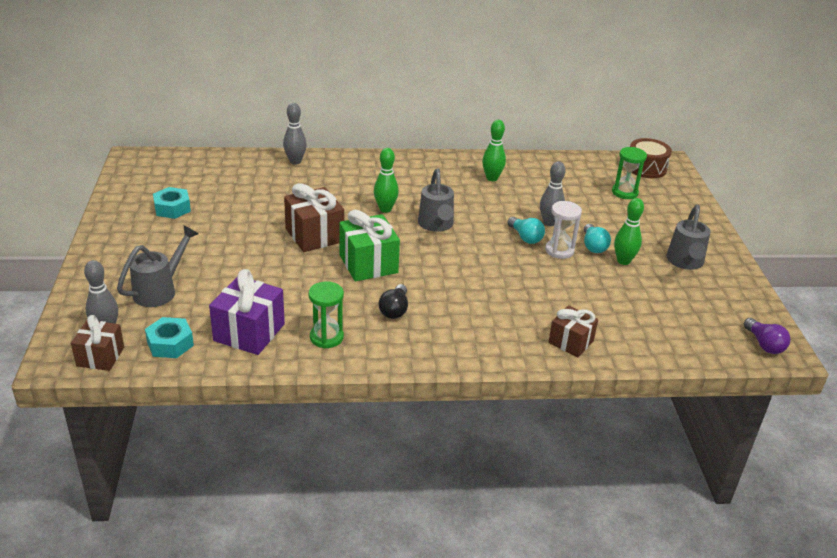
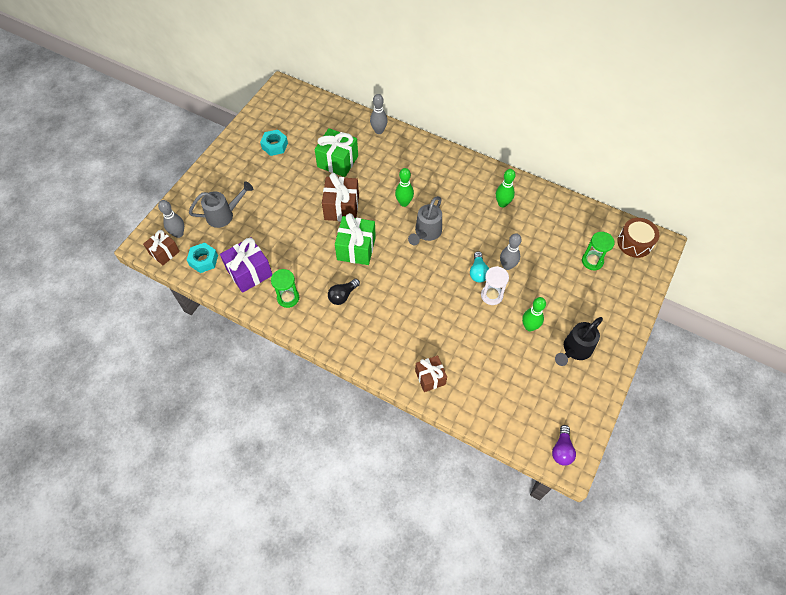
camera: 35 degrees right, 25 degrees up
turquoise light bulb [584,224,611,253] -> none
grey watering can [666,205,711,270] -> black watering can [555,317,603,366]
none -> green gift [315,128,358,177]

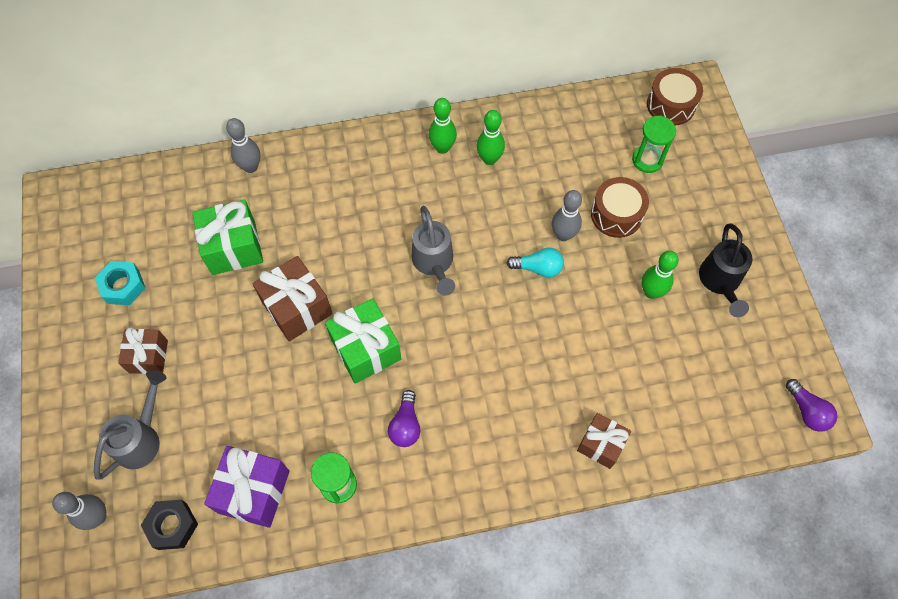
camera: 40 degrees left, 5 degrees up
brown gift [143,230,180,265] -> brown gift moved to [118,327,168,374]
turquoise nut [187,242,218,273] -> black nut [141,500,198,550]
black light bulb [328,279,360,305] -> purple light bulb [388,390,421,447]
green bowling pin [395,168,414,207] -> green bowling pin moved to [428,98,457,154]
turquoise light bulb [470,251,489,283] -> turquoise light bulb turned 45 degrees counterclockwise [507,248,564,278]
white hourglass [481,266,509,305] -> none
none -> brown drum [591,177,649,238]

